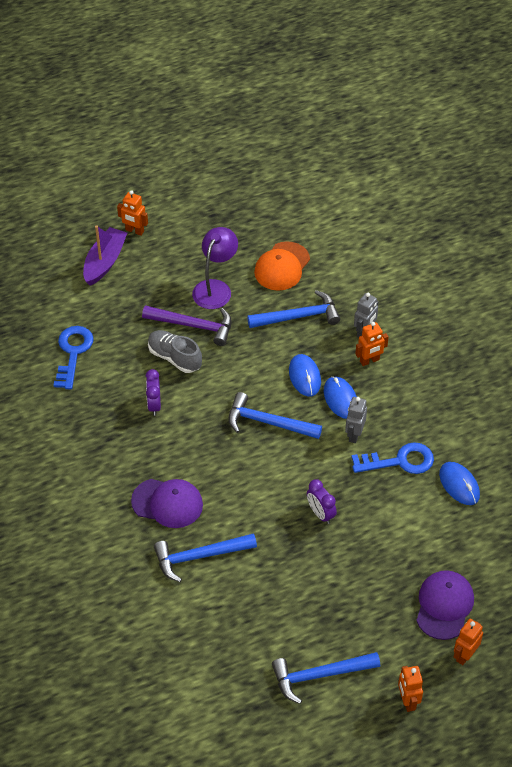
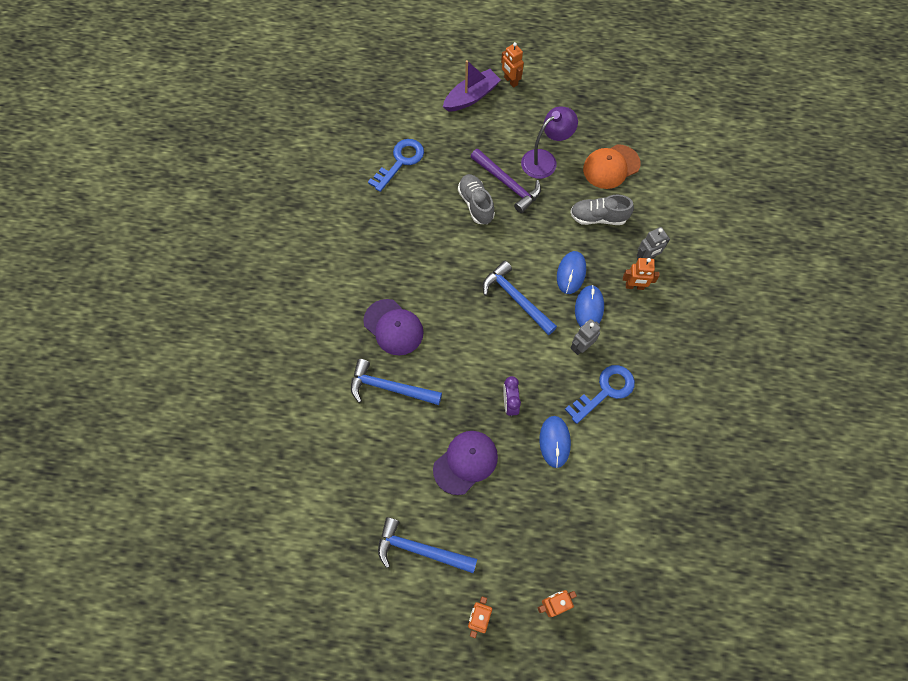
camera: 30 degrees right, 15 degrees up
purple clock [145,369,161,416] -> none
blue hammer [247,290,340,328] -> grey shoe [570,195,634,225]
blue key [352,442,434,474] -> blue key turned 60 degrees counterclockwise [565,365,635,424]
purple cap [416,570,474,640] -> purple cap moved to [433,431,498,495]
blue mouse [439,462,480,505] -> blue mouse moved to [539,416,571,468]

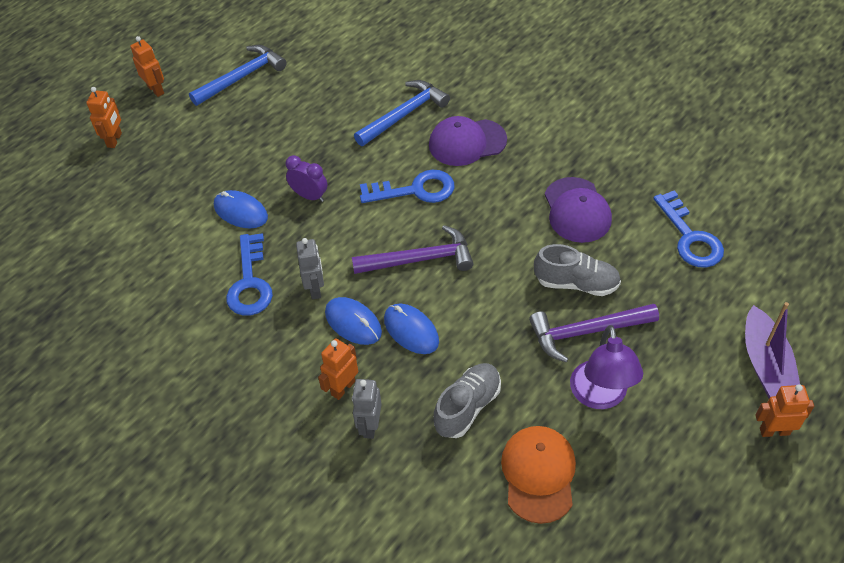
camera: 125 degrees right, 15 degrees down
purple cap [433,431,498,495] -> purple cap moved to [545,177,612,243]
blue hammer [483,261,557,335] -> purple hammer [352,225,474,274]
none -> blue key [360,169,455,203]

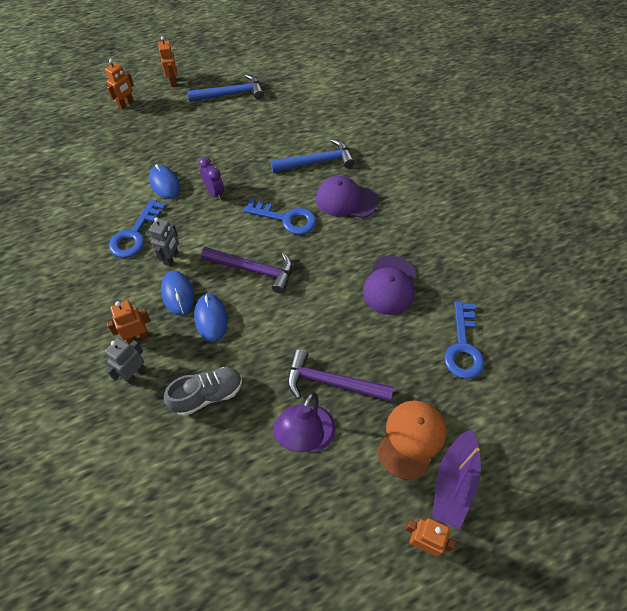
camera: 25 degrees right, 5 degrees up
orange cap [501,426,576,524] -> orange cap moved to [377,400,446,480]
grey shoe [534,244,621,296] -> none

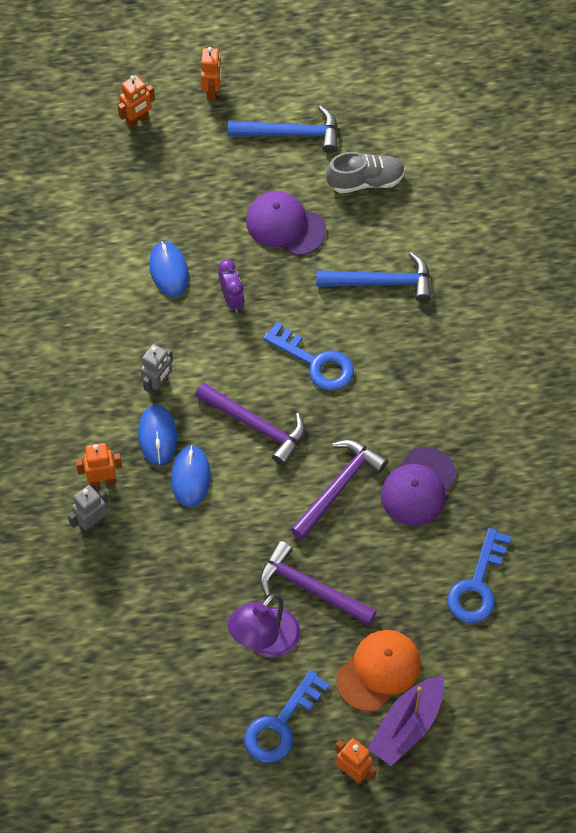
camera: 15 degrees right, 5 degrees up
blue key [109,199,166,258] -> blue key moved to [244,670,330,763]
grey shoe [164,367,242,416] -> grey shoe moved to [326,152,405,193]
purple cap [316,176,378,218] -> purple cap moved to [246,191,326,256]
none -> purple hammer [291,440,388,540]

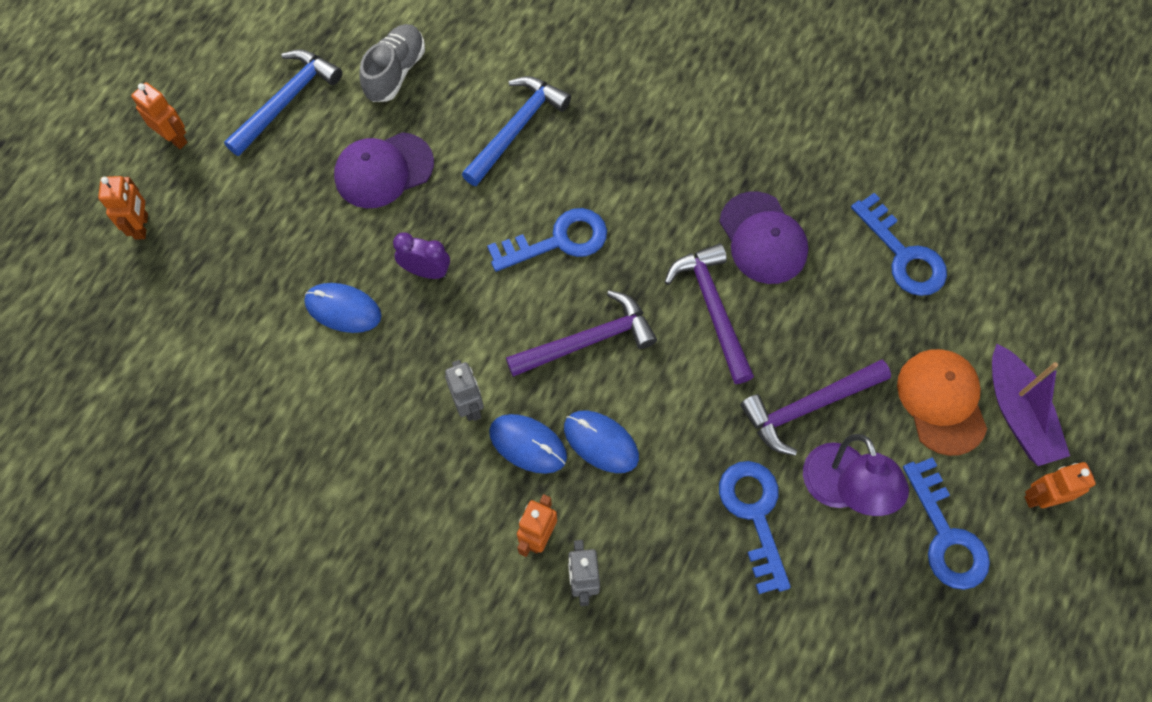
camera: 55 degrees left, 5 degrees up
none -> blue key [719,461,791,594]

